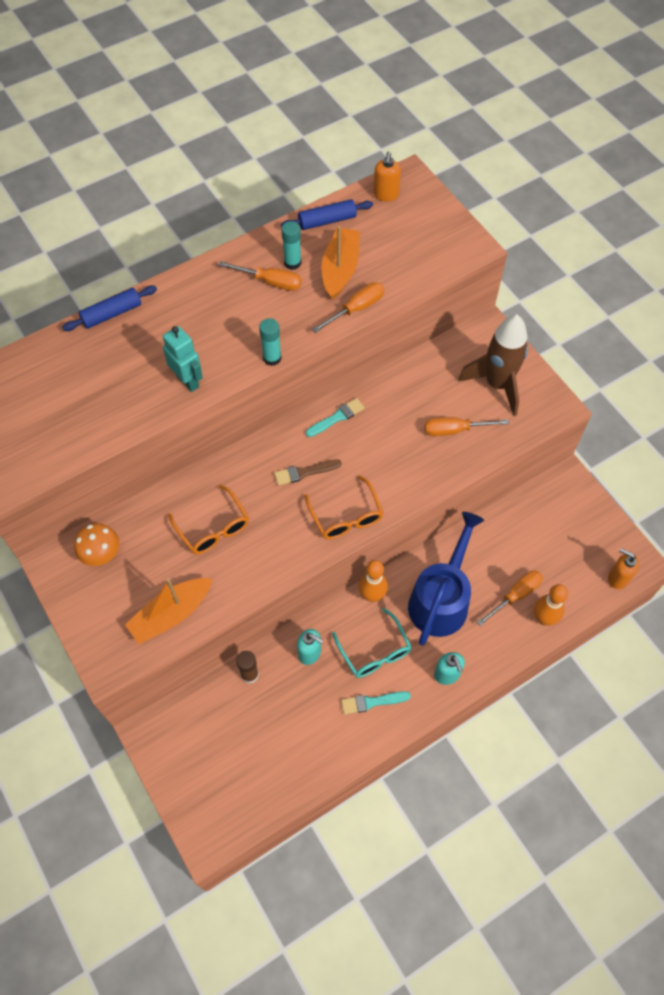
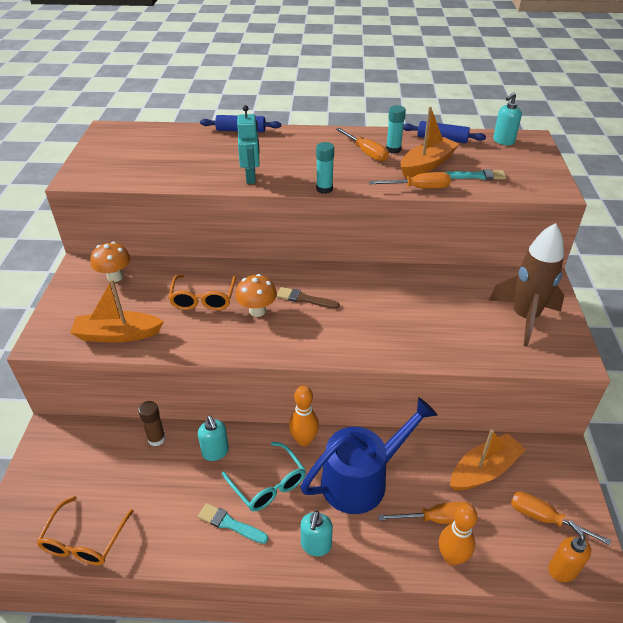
camera: 35 degrees right, 20 degrees down
orange glasses [305,475,384,539] -> orange glasses moved to [36,496,133,565]
turquoise brush [306,398,365,437] -> turquoise brush moved to [445,169,506,180]
turquoise glasses [332,608,412,678] -> turquoise glasses turned 45 degrees counterclockwise [222,442,306,511]
orange soap dispenser [374,152,401,202] -> turquoise soap dispenser [493,92,522,145]
orange screwdriver [425,417,509,436] -> orange screwdriver moved to [511,492,611,545]
none -> orange mushroom [235,274,277,317]
none -> orange boat [450,429,526,491]

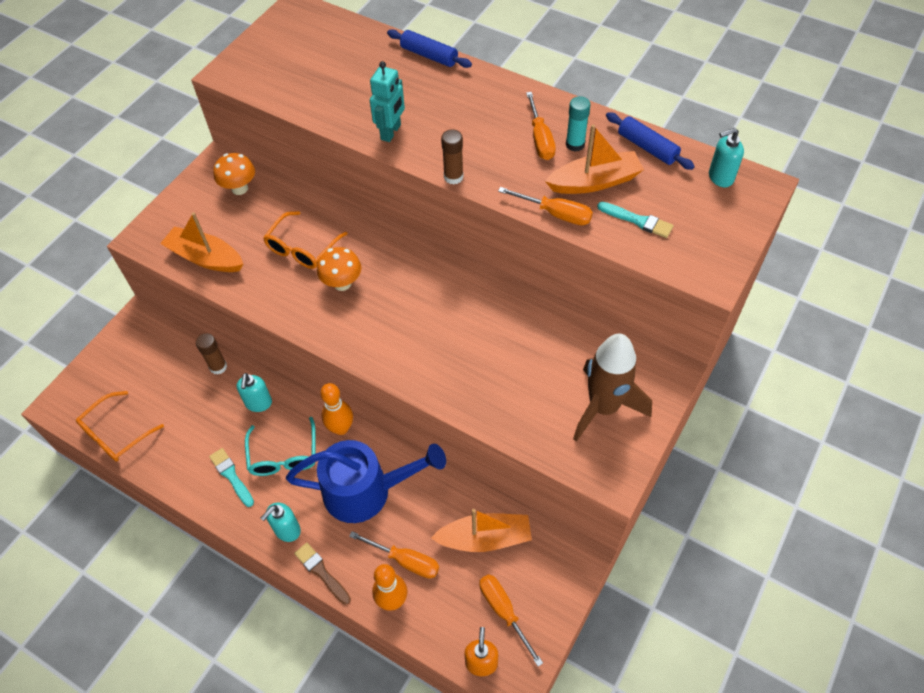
camera: 30 degrees right, 15 degrees up
brown brush [277,287,340,309] -> brown brush moved to [294,543,351,605]
turquoise glue stick [316,142,334,194] -> brown glue stick [441,129,464,185]

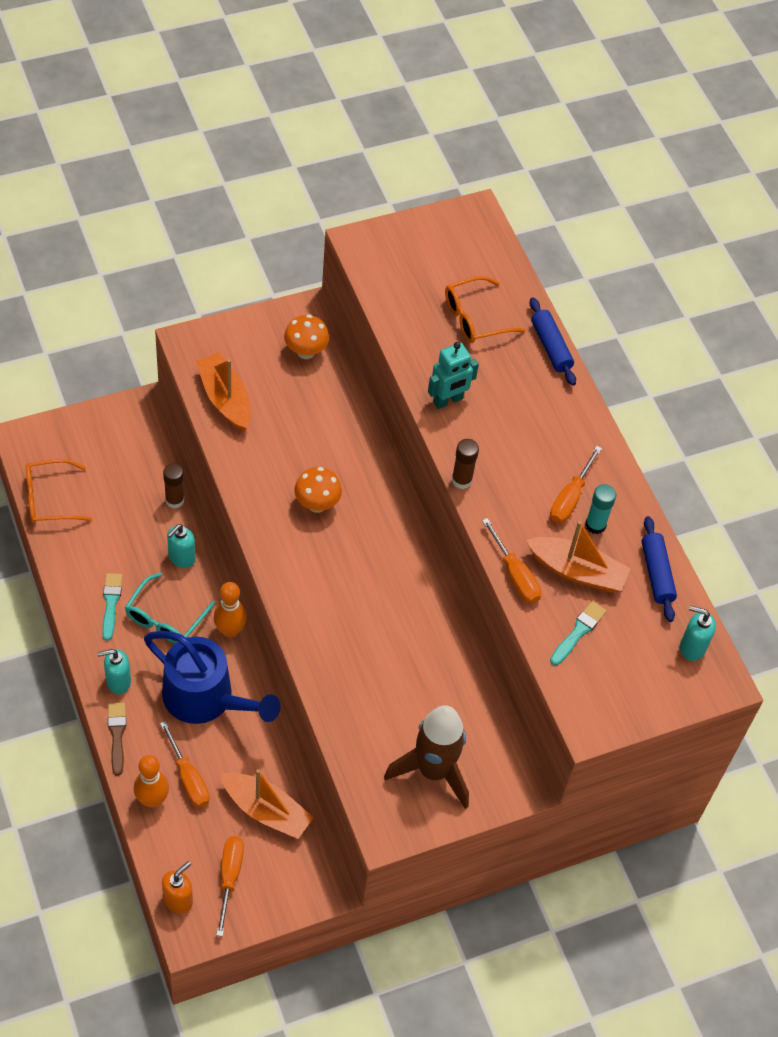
camera: 30 degrees right, 0 degrees up
orange glasses [263,211,348,269] -> orange glasses moved to [445,276,526,343]
turquoise brush [597,202,674,238] -> turquoise brush turned 120 degrees counterclockwise [550,601,606,665]

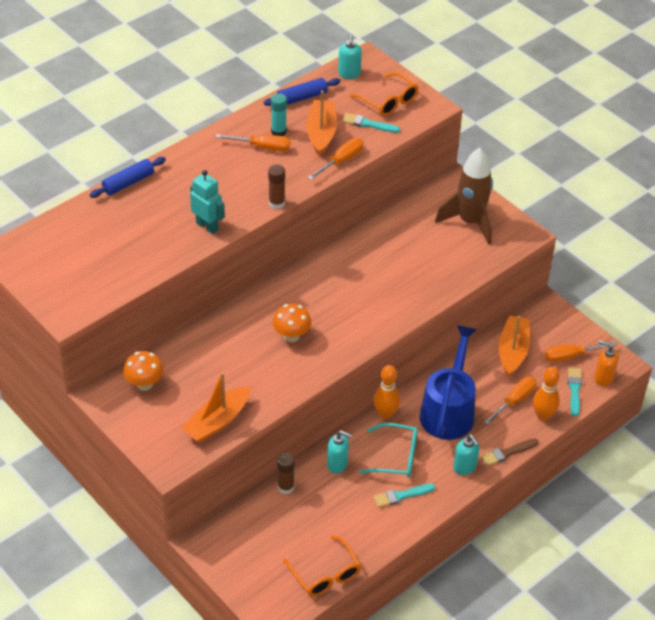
camera: 105 degrees left, 10 degrees down
orange glasses [445,276,526,343] -> orange glasses moved to [350,72,418,116]
none -> turquoise brush [568,368,582,416]

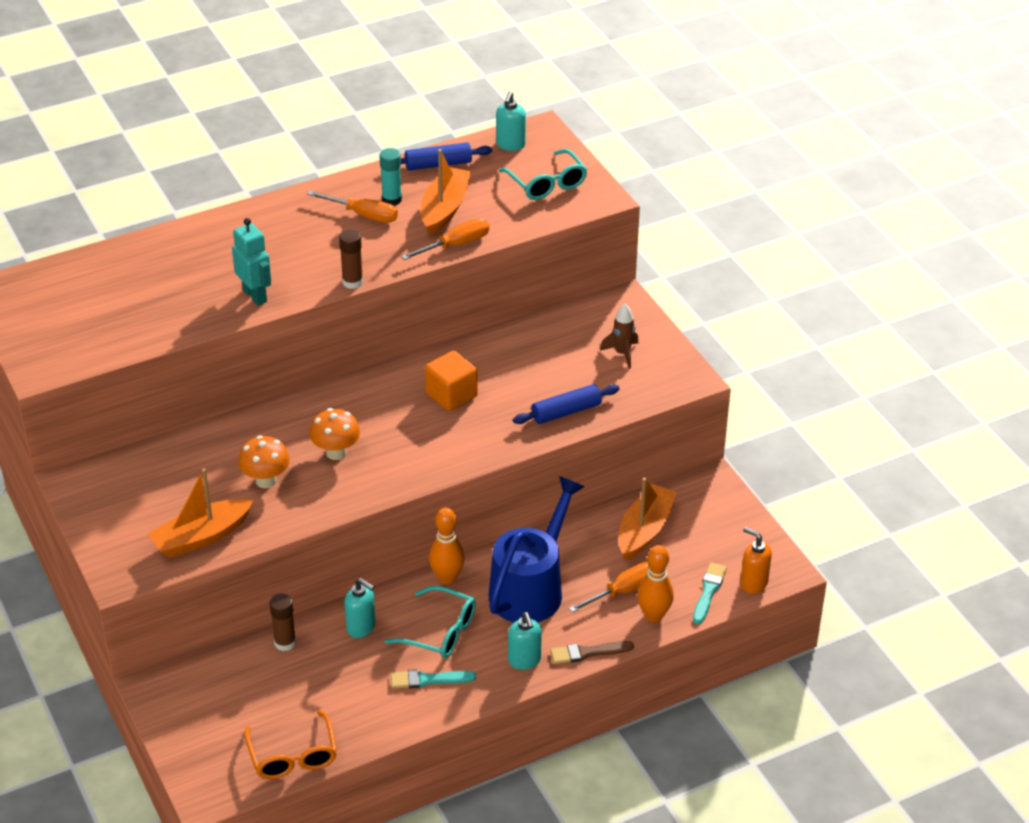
camera: 15 degrees right, 5 degrees down
blue rolling pin [90,157,166,198] -> blue rolling pin moved to [513,384,620,424]
orange mushroom [123,351,163,391] -> orange mushroom moved to [238,435,290,488]
turquoise brush [342,113,400,133] -> none
orange glasses [350,72,418,116] -> turquoise glasses [499,149,587,200]
brown rocket [435,148,493,245] -> brown rocket [600,304,638,369], size x0.49
orange screwdriver [545,342,617,362] -> none
none -> orange cube [425,350,478,411]

